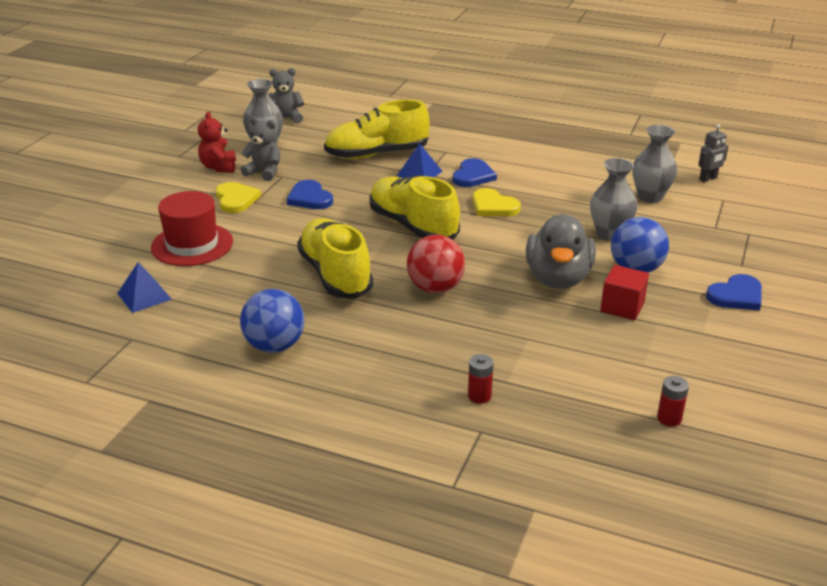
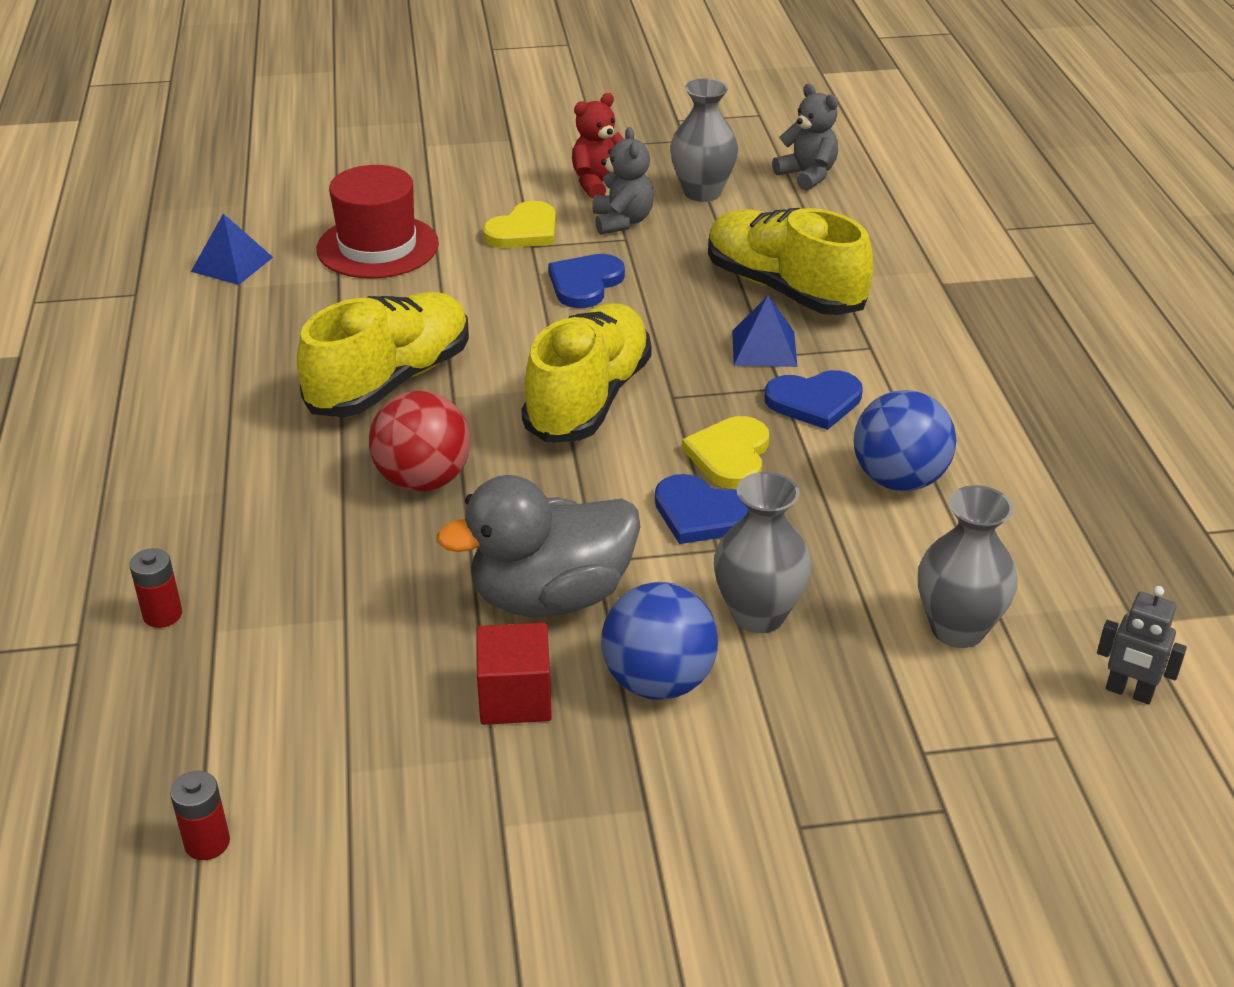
camera: 60 degrees right, 5 degrees up
blue ball [240,289,304,353] -> blue ball moved to [854,390,956,491]
blue heart [706,274,762,310] -> blue heart moved to [655,474,749,544]

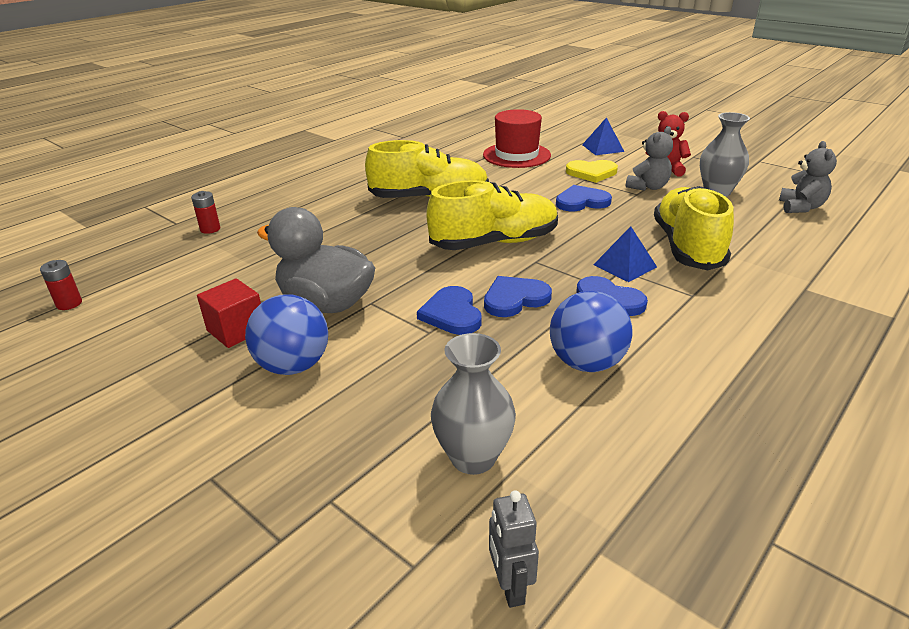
camera: 50 degrees right, 5 degrees down
blue pyramid [191,214,273,285] -> blue pyramid moved to [582,117,625,155]
red ball [369,391,471,492] -> none
yellow heart [682,416,769,489] -> blue heart [484,276,552,317]
grey vase [714,472,812,633] -> none

